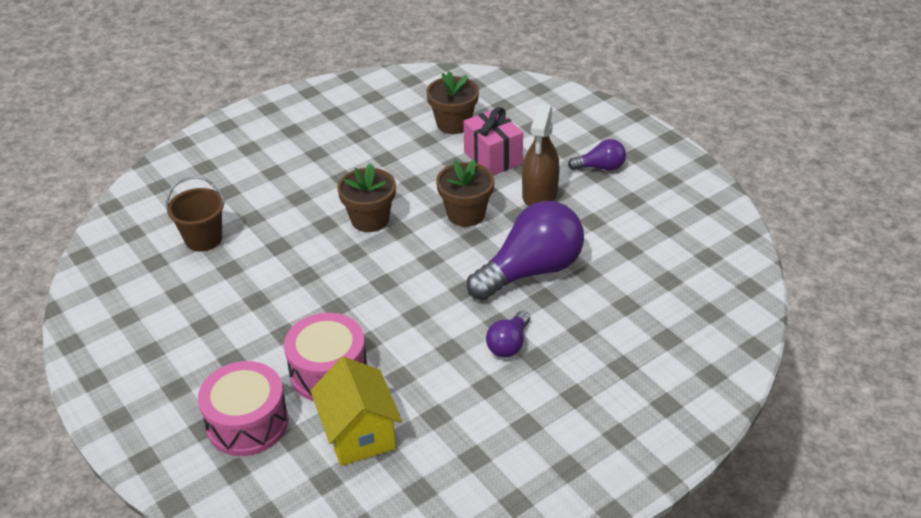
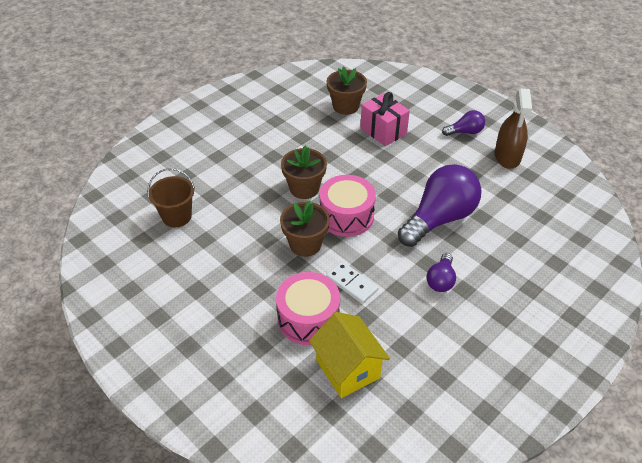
camera: 10 degrees left, 5 degrees up
pink drum [198,361,289,456] -> pink drum moved to [319,175,376,237]
brown flower pot [436,159,495,227] -> brown flower pot moved to [280,200,330,257]
brown spray bottle [522,104,560,206] -> brown spray bottle moved to [495,89,532,169]
none -> white domino [326,261,378,304]

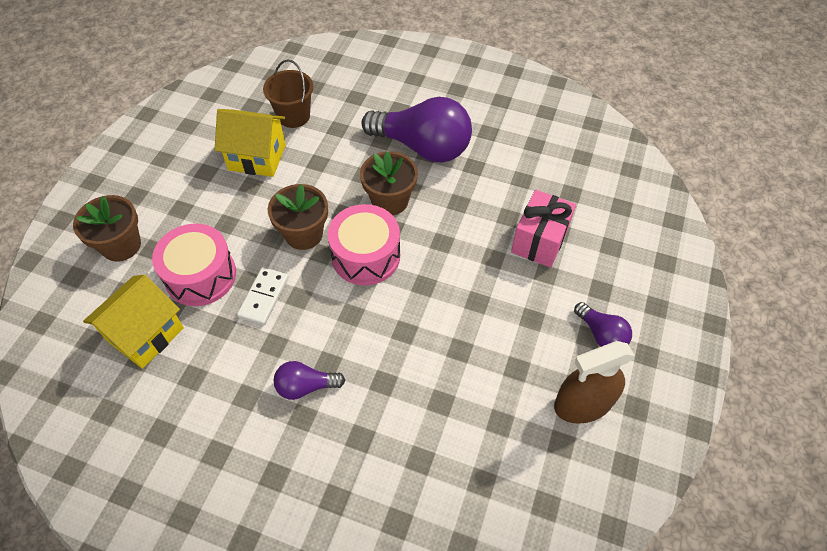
camera: 65 degrees right, 10 degrees up
brown flower pot [327,66,367,115] -> brown flower pot moved to [73,195,141,262]
purple light bulb [398,164,481,247] -> purple light bulb moved to [362,97,472,162]
none -> yellow house [215,109,286,177]

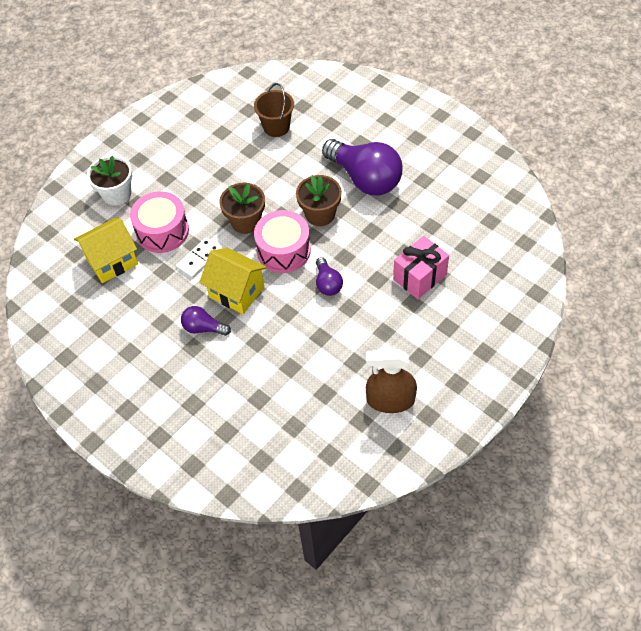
camera: 25 degrees right, 0 degrees up
brown flower pot [73,195,141,262] -> white flower pot [87,155,132,206]
yellow house [215,109,286,177] -> yellow house moved to [199,248,267,314]
purple light bulb [574,302,632,347] -> purple light bulb moved to [316,257,343,296]

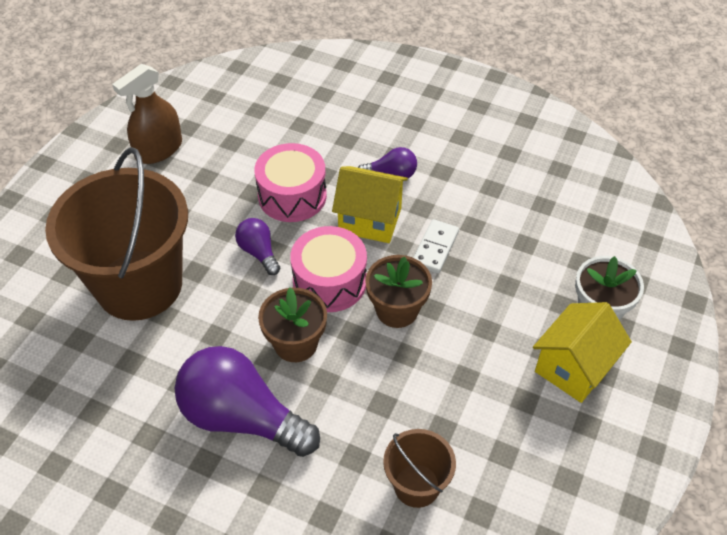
camera: 160 degrees right, 5 degrees down
yellow house [74,218,138,283] -> yellow house moved to [533,302,632,403]
pink drum [130,191,189,253] -> pink drum moved to [254,143,327,222]
brown spray bottle [366,349,417,413] -> brown spray bottle turned 150 degrees clockwise [112,64,182,164]
pink gift [393,236,449,299] -> brown bucket [45,147,188,321]

